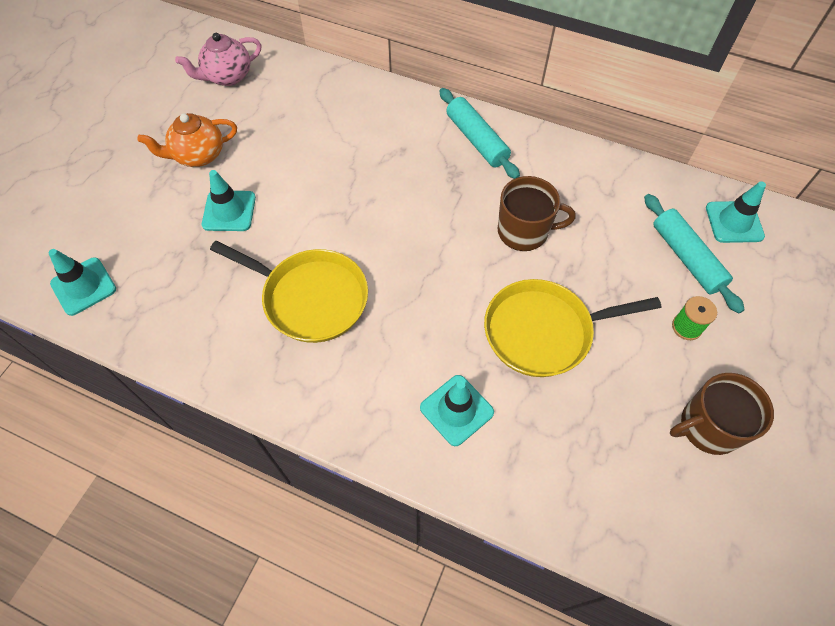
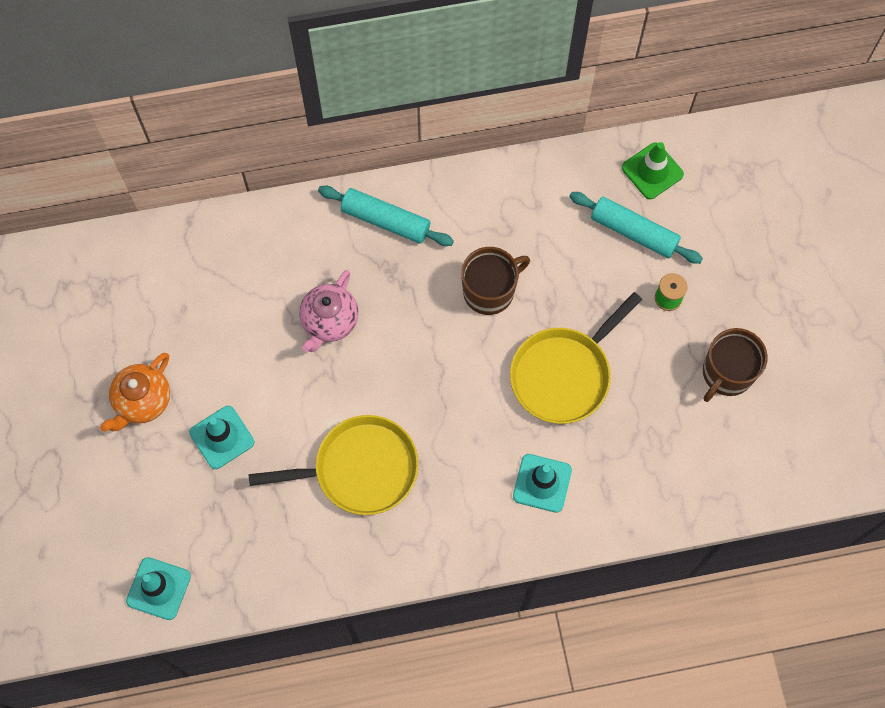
camera: 35 degrees left, 10 degrees up
pink teapot [175,33,262,86] -> pink teapot moved to [299,270,358,352]
turquoise traffic cone [706,181,766,243] -> green traffic cone [622,142,684,199]

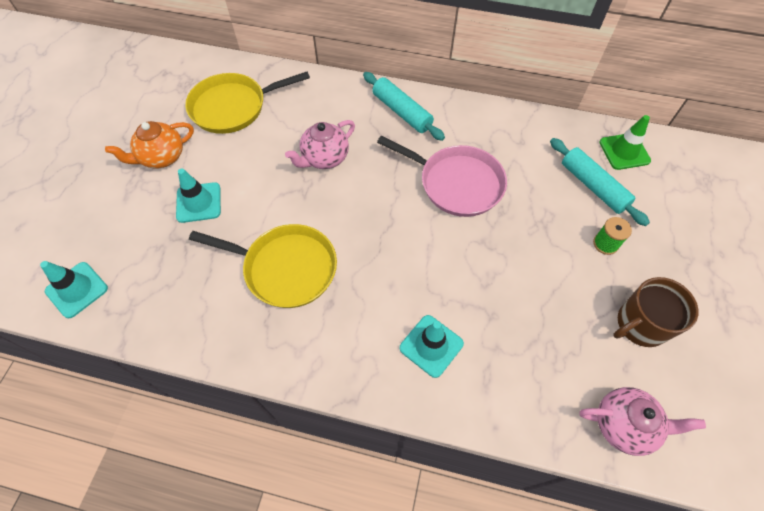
camera: 25 degrees right, 10 degrees down
brown mug [461,247,530,315] -> pink pan [377,136,507,217]
yellow pan [510,292,642,424] -> yellow pan moved to [185,72,310,134]
none -> pink teapot [579,387,706,456]

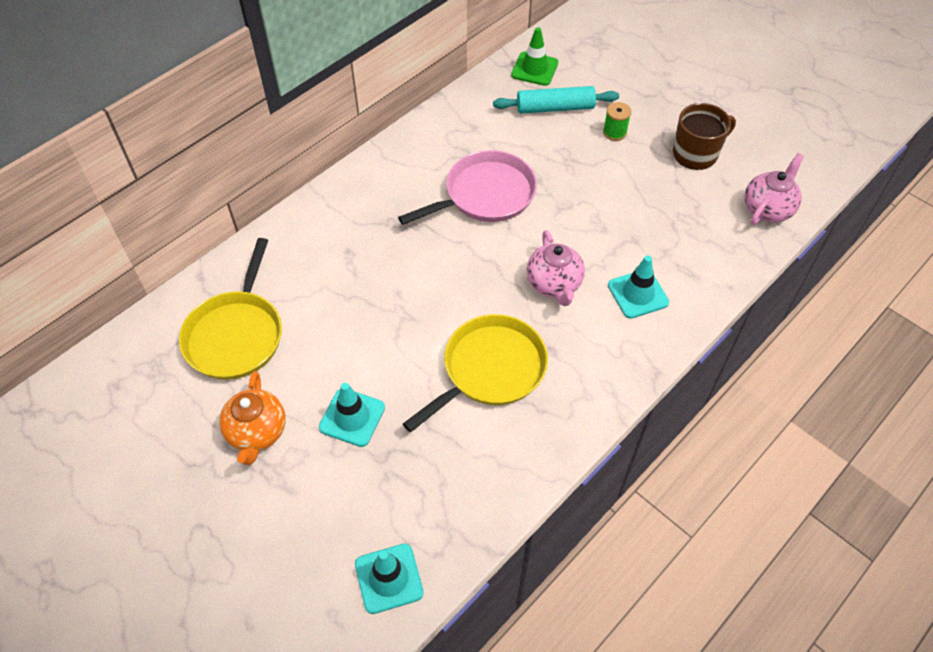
camera: 60 degrees left, 5 degrees down
pink teapot [285,120,355,169] -> pink teapot moved to [527,230,585,306]
turquoise rolling pin [363,72,445,141] -> none
brown mug [613,277,699,347] -> brown mug turned 120 degrees counterclockwise [673,103,736,170]

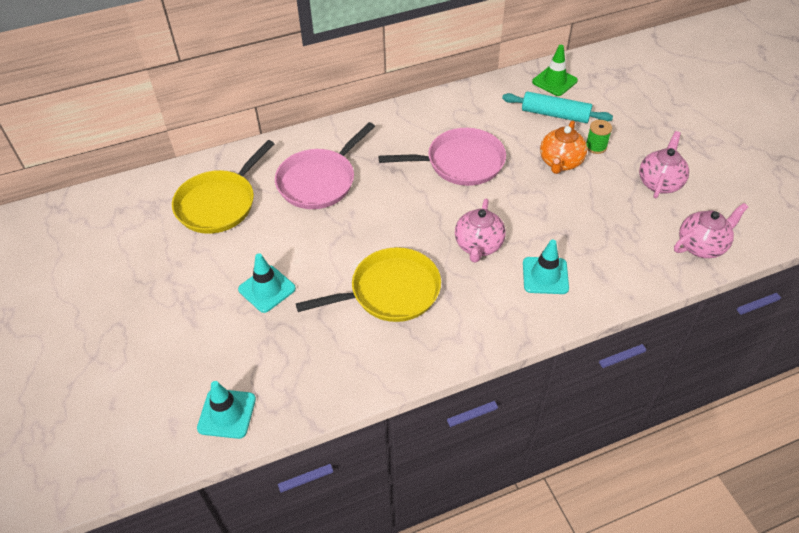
camera: 25 degrees right, 5 degrees down
orange teapot [219,371,286,465] -> orange teapot moved to [540,120,587,174]
brown mug [673,103,736,170] -> pink teapot [639,131,689,198]
none -> pink pan [275,122,375,209]

